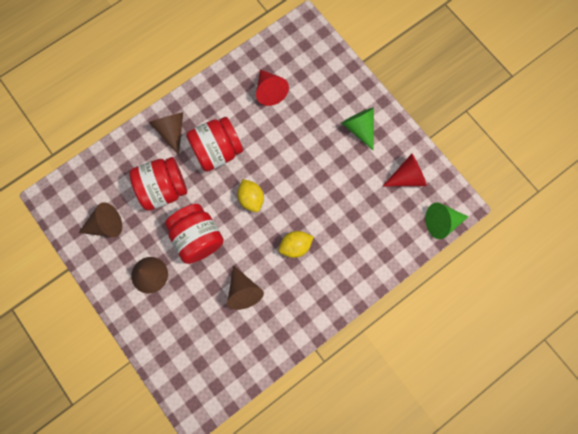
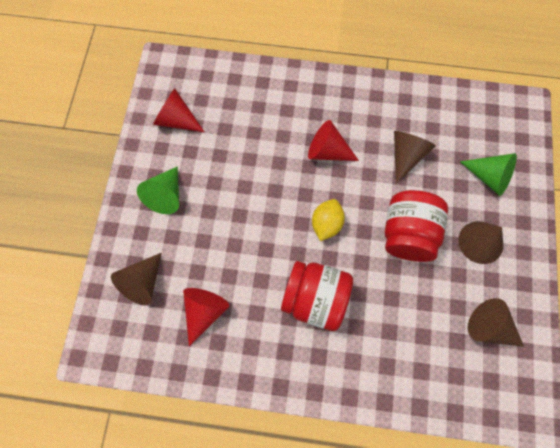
camera: 135 degrees left, 5 degrees down
red jar [129,157,187,211] -> none
brown cone [149,112,183,155] -> brown cone moved to [111,253,161,305]
yellow lemon [279,231,314,258] -> red cone [308,120,359,161]
green cone [425,203,468,239] -> green cone moved to [460,153,517,196]

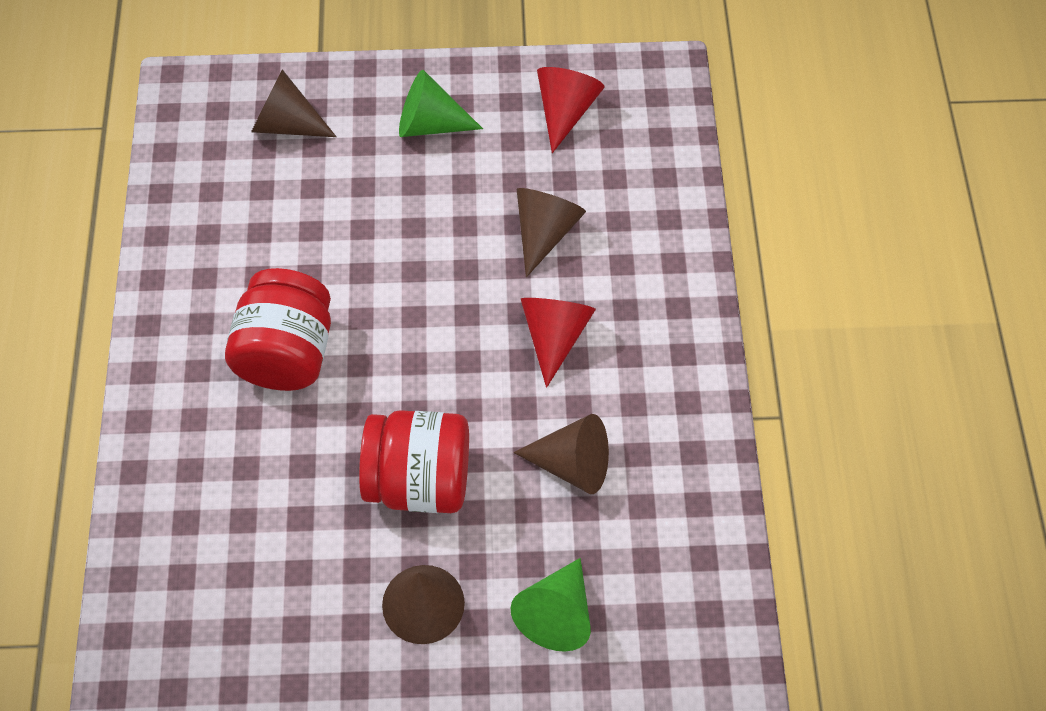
camera: 80 degrees right, 10 degrees down
red cone [183,288,229,346] -> none
yellow lemon [312,199,345,241] -> none
brown cone [468,298,524,347] -> brown cone moved to [517,188,586,278]

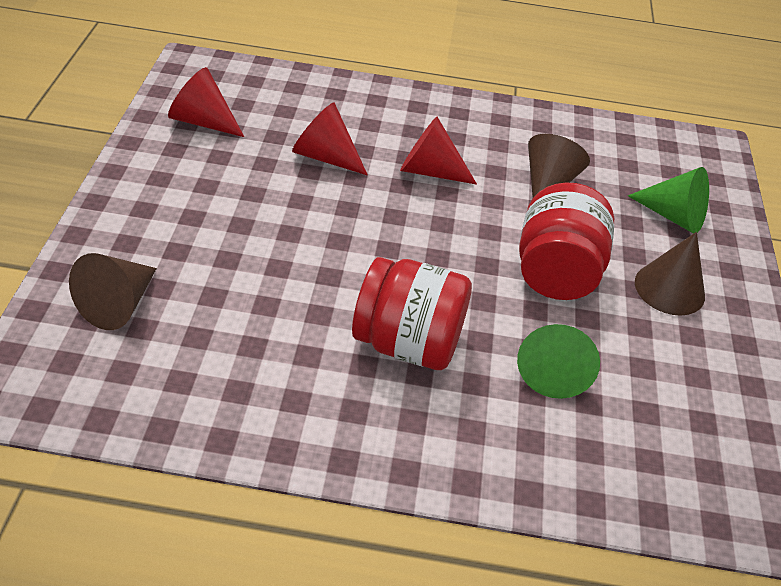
camera: 85 degrees left, 15 degrees down
green cone [399,70,483,137] -> green cone moved to [517,324,600,399]
brown cone [517,188,586,278] -> red cone [292,103,368,175]

